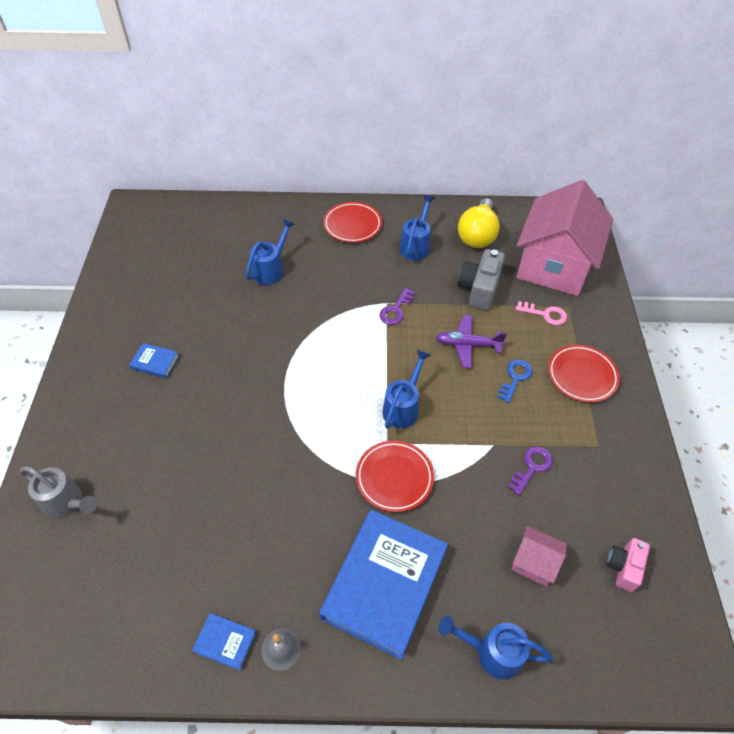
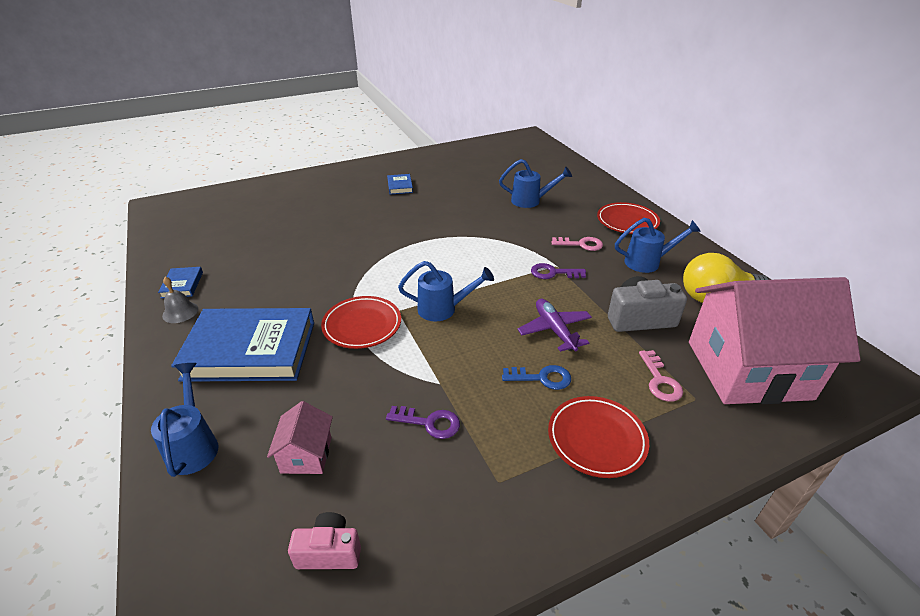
camera: 65 degrees right, 15 degrees down
grey watering can [20,466,97,519] -> none
none -> pink key [551,237,603,251]

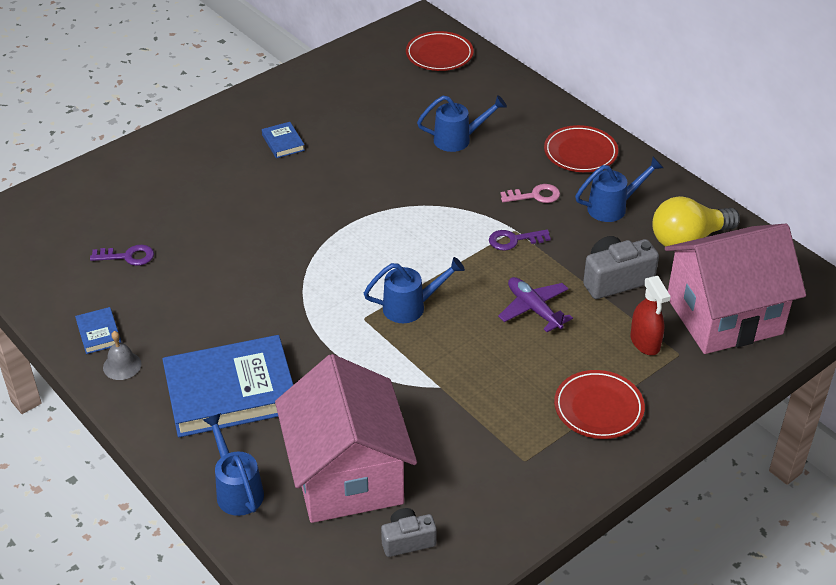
camera: 15 degrees left, 5 degrees up
pink house [267,401,333,474] -> pink house [275,354,417,523], size x2.42
pink camera [288,512,361,569] -> grey camera [381,508,437,557]
red plate [321,296,401,349] -> red plate moved to [406,31,474,71]
purple key [386,406,460,439] -> purple key moved to [90,245,154,266]
blue key [502,365,571,390] -> none
pink key [639,350,683,402] -> red spray bottle [630,276,671,355]

